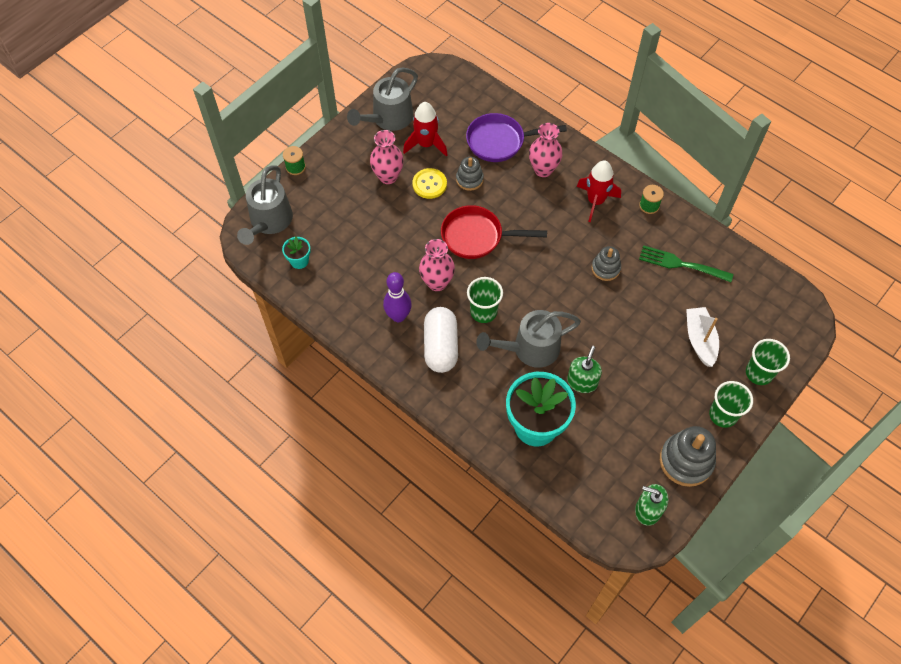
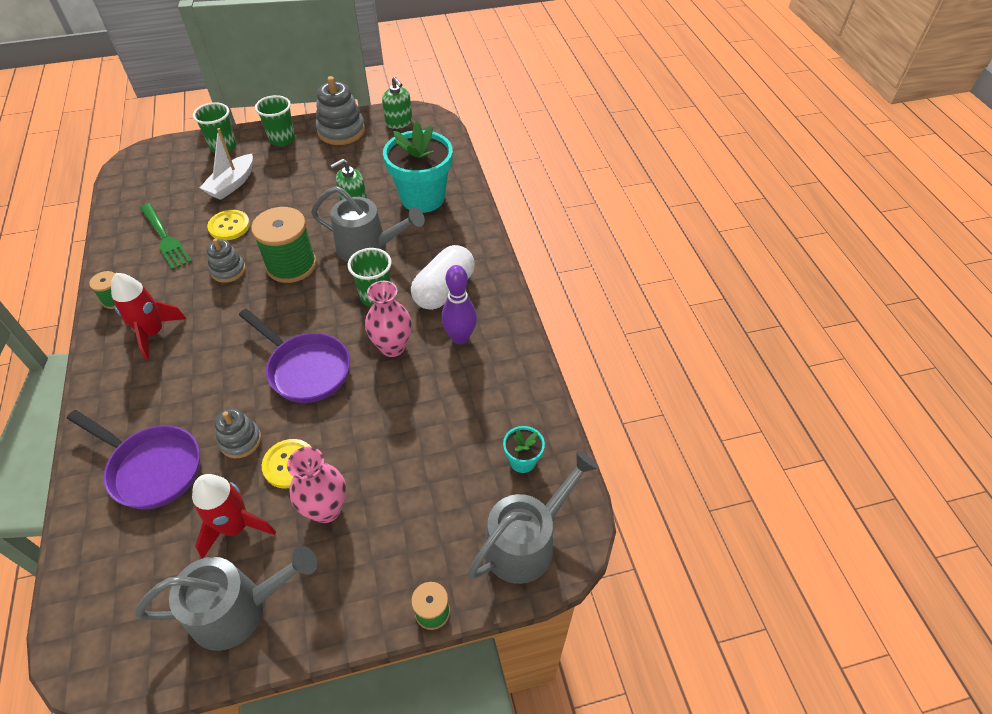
camera: 145 degrees left, 10 degrees down
red pan [441,205,547,259] -> purple pan [239,309,350,403]
pink vase [529,123,562,177] -> none
none -> yellow button [207,210,250,240]
none -> green spool [251,207,317,283]

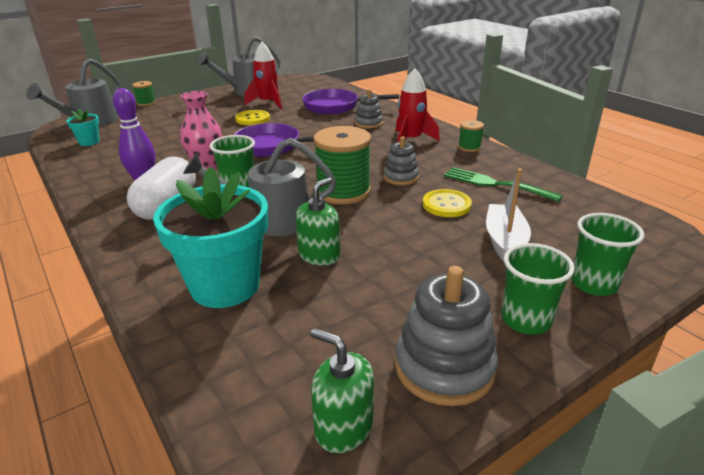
camera: 160 degrees right, 20 degrees down
grey stacking toy [215,409,261,458] -> grey stacking toy moved to [355,89,383,129]
pink vase [287,447,346,523] -> none

